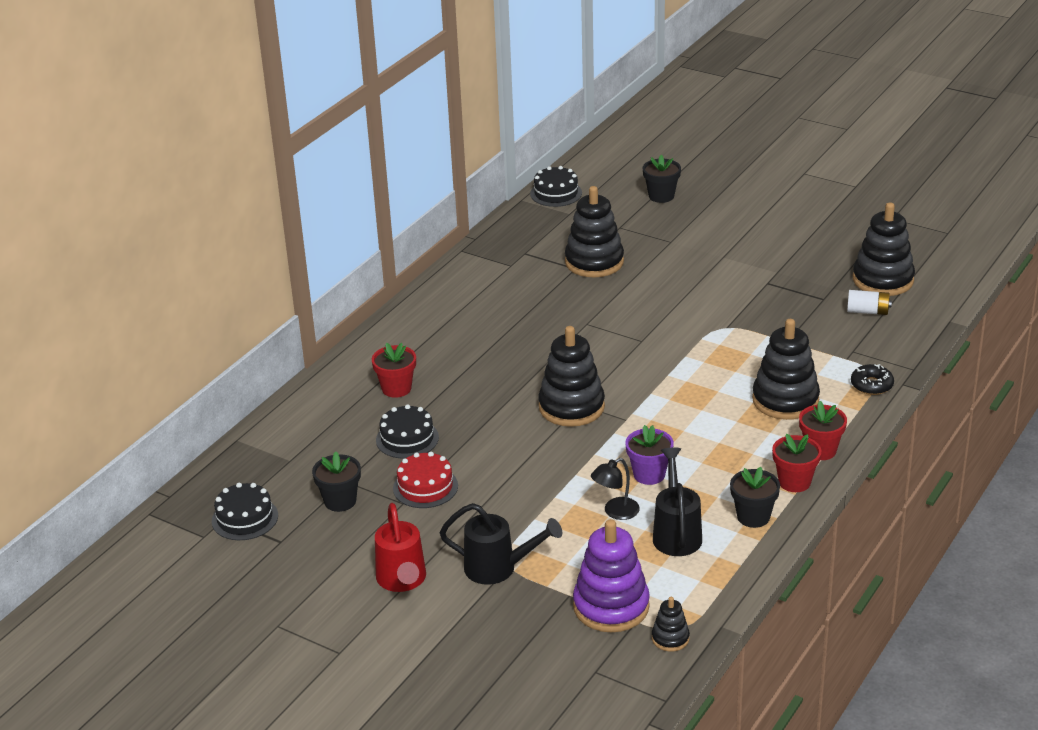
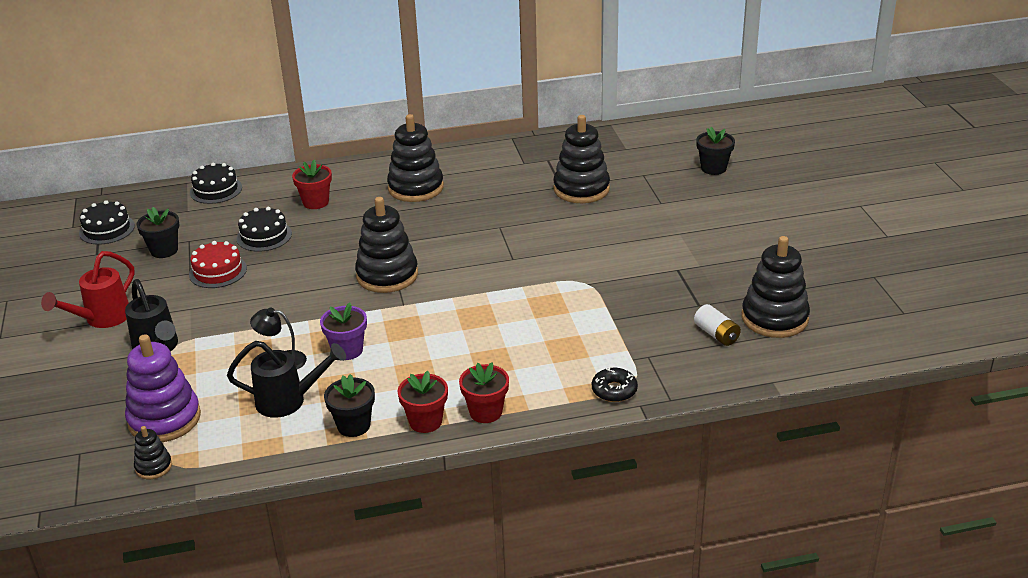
camera: 45 degrees right, 0 degrees up
black cake [530,166,582,207] -> black cake moved to [190,163,242,204]
black watering can [653,447,702,556] -> black watering can turned 45 degrees clockwise [227,341,346,418]
black stacking toy [752,319,820,420] -> black stacking toy moved to [387,114,444,202]

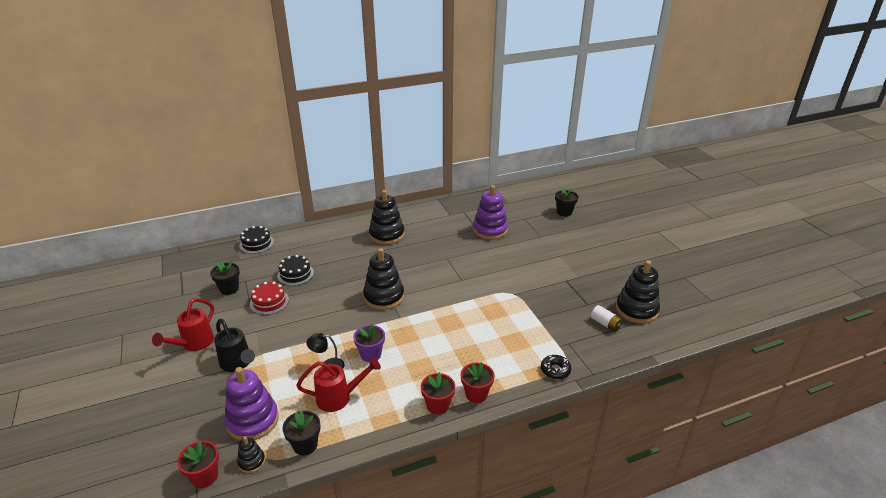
camera: 10 degrees left, 0 degrees up
black cake [79,200,135,245] -> none
black watering can [227,341,346,418] -> red watering can [296,357,381,412]
red flower pot [292,160,332,209] -> red flower pot moved to [177,441,219,488]
black flower pot [324,374,375,437] -> black flower pot moved to [282,411,321,456]
black stacking toy [553,115,610,203] -> purple stacking toy [473,185,508,240]

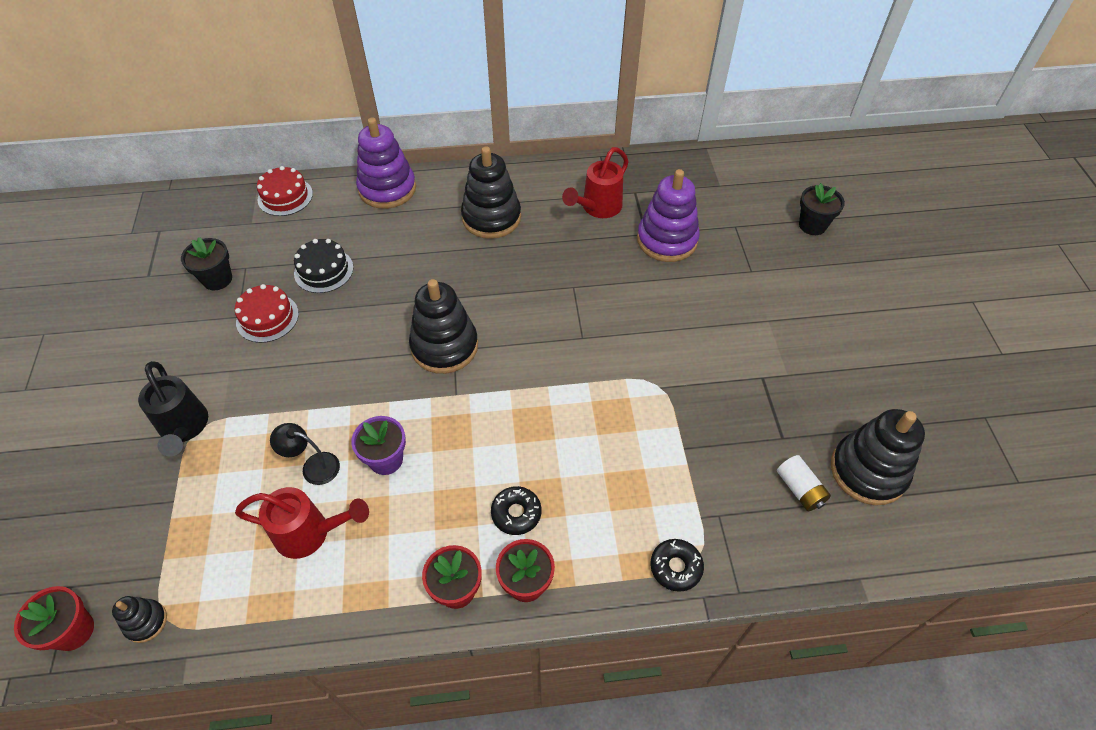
camera: 15 degrees right, 20 degrees up
red watering can [152,298,214,351] -> red watering can moved to [562,147,629,218]
purple stacking toy [225,367,279,440] -> purple stacking toy moved to [356,117,416,209]
black cake [239,226,274,254] -> red cake [257,166,313,216]
black flower pot [282,411,321,456] -> none
none -> black donut [491,486,541,535]

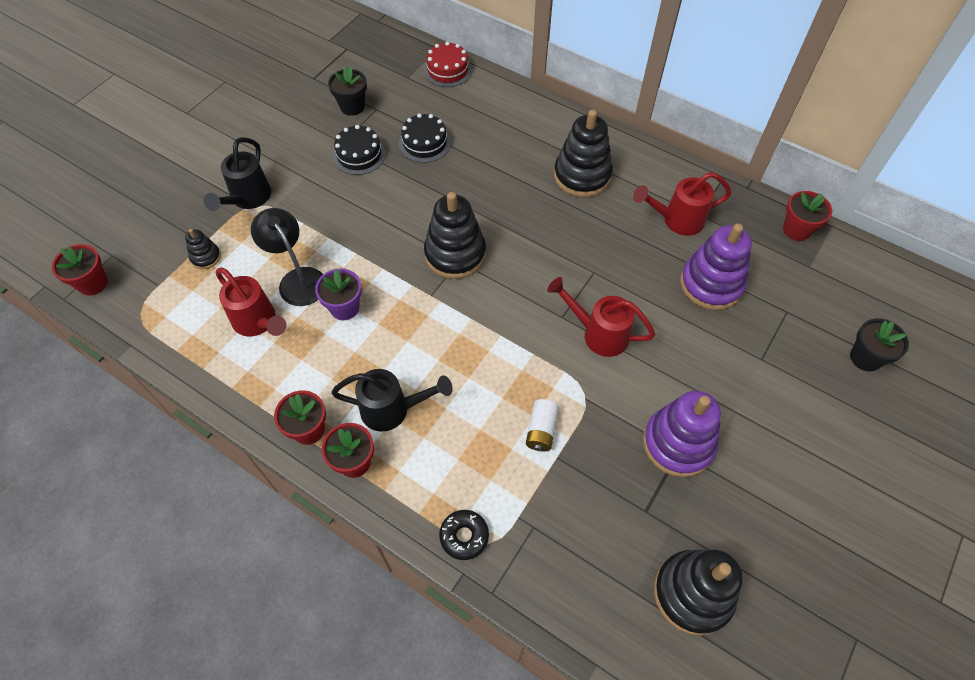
camera: 40 degrees right, 5 degrees up
black stacking toy [112,596,167,643] -> black stacking toy moved to [185,229,221,269]
red cake [235,284,299,343] -> black cake [333,125,386,175]
black lamp [270,423,340,485] -> black lamp [251,208,323,306], size x1.52
purple stacking toy [356,117,416,209] -> purple stacking toy moved to [643,391,721,477]
black donut [491,486,541,535] -> black watering can [331,369,453,432]
white battery [777,455,831,511] -> white battery moved to [526,399,559,451]
none -> red watering can [547,277,655,357]
none -> red flower pot [783,191,832,241]

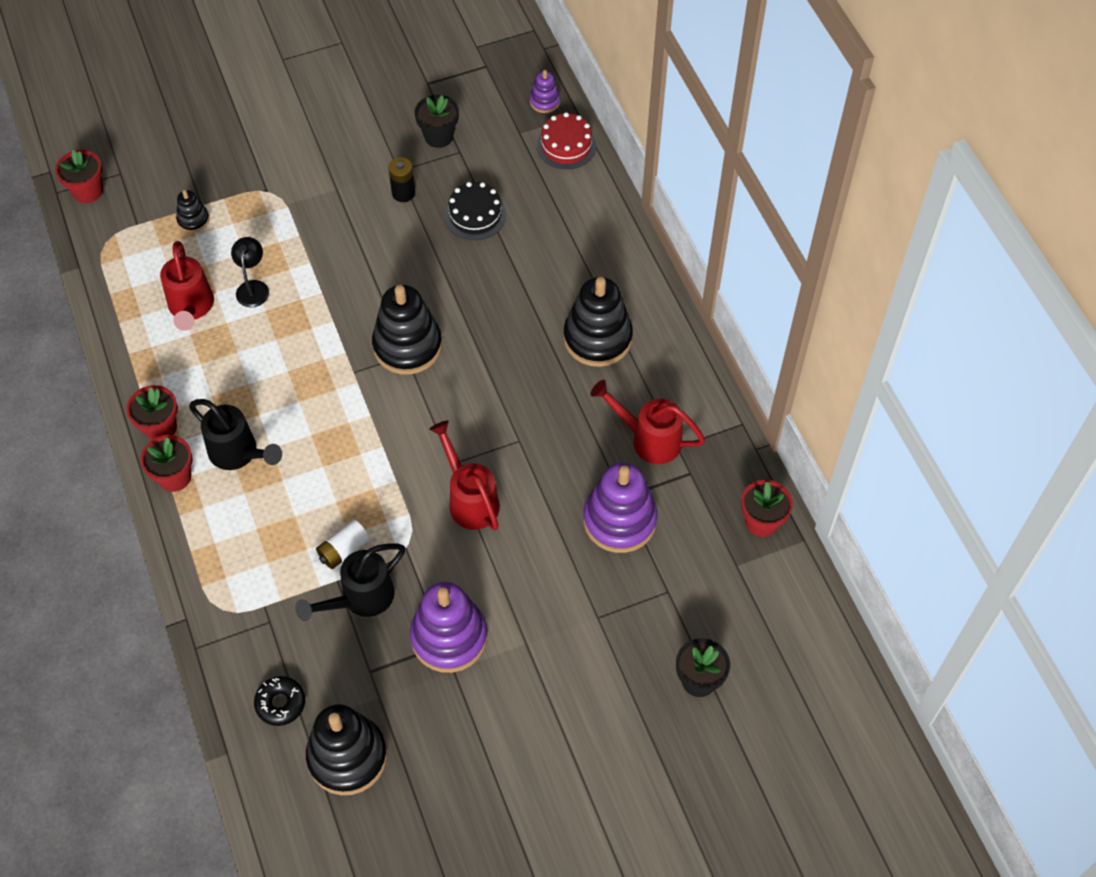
camera: 35 degrees right, 0 degrees up
black watering can [204,137,271,211] -> black watering can moved to [295,543,405,621]
black lamp [251,208,323,306] -> black lamp [231,237,269,307], size x0.66
purple flower pot [315,268,362,320] -> none
black cake [333,125,386,175] -> black battery [388,157,415,202]
black donut [439,510,489,560] -> black donut moved to [254,676,305,726]
none -> purple stacking toy [530,70,560,113]

